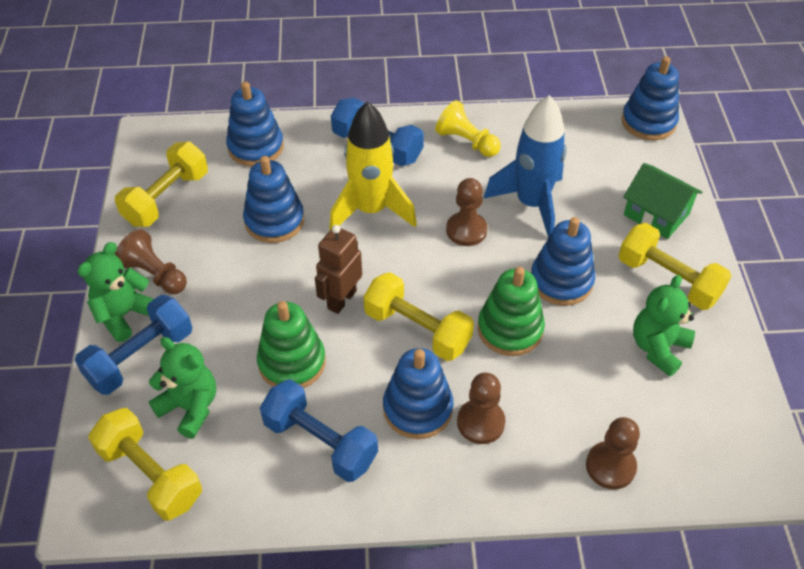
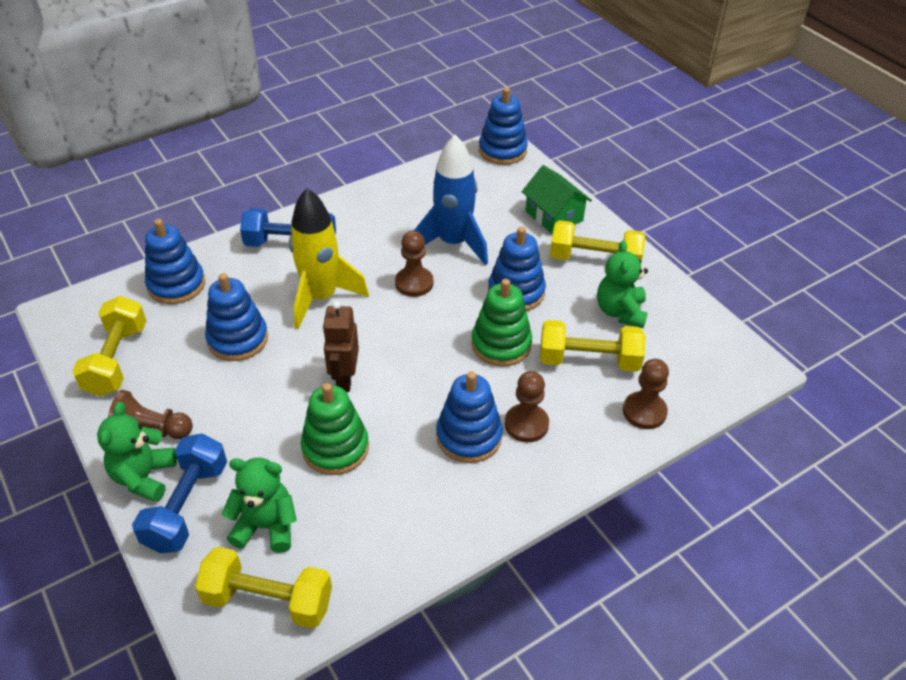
camera: 30 degrees left, 5 degrees down
blue dumbbell [260,379,378,482] -> none
yellow dumbbell [363,272,474,361] -> yellow dumbbell moved to [540,320,646,372]
yellow pawn [435,100,501,157] -> none
green house [623,163,703,239] -> green house turned 45 degrees clockwise [522,165,592,235]

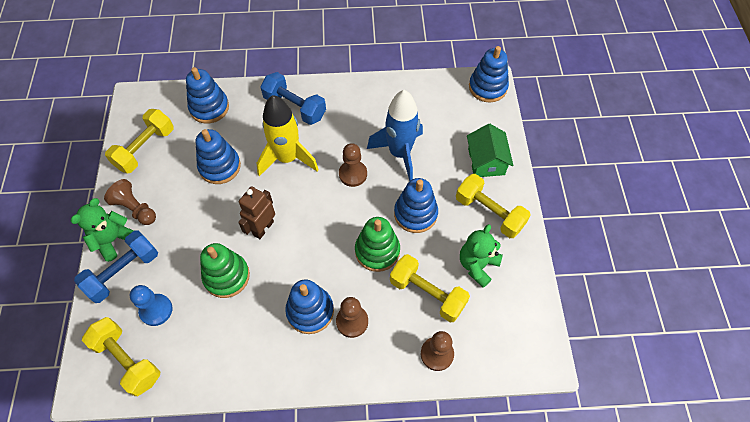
camera: 30 degrees right, 15 degrees up
green teddy bear [222,458,297,553] -> blue pawn [129,285,173,326]

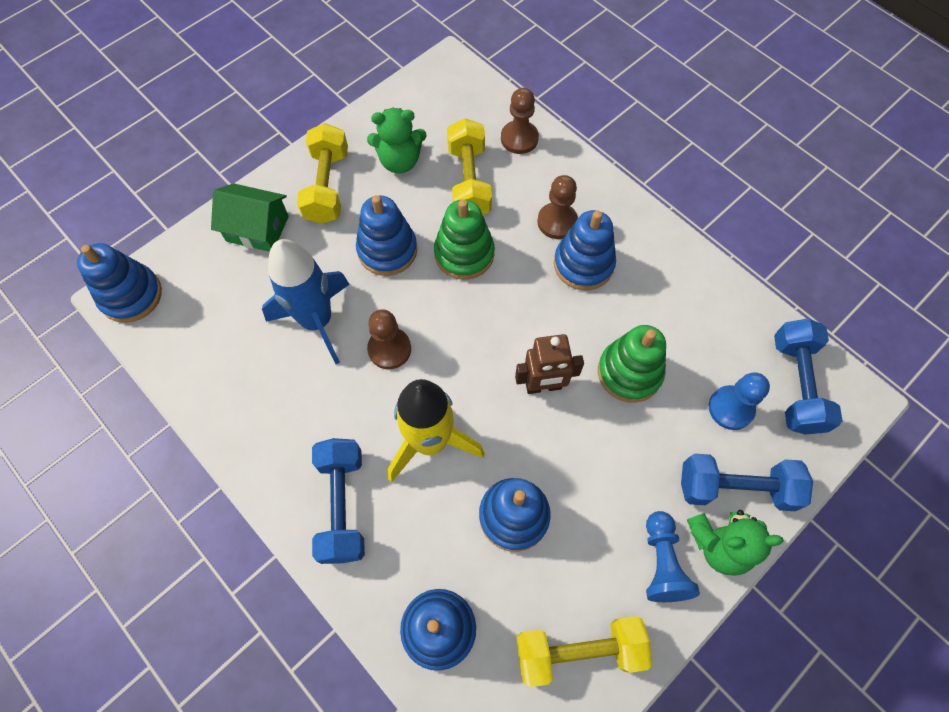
camera: 130 degrees left, 5 degrees up
yellow dumbbell [82,317,160,396] -> blue dumbbell [774,318,843,435]
brown pawn [104,179,156,225] -> blue pawn [646,511,700,602]
green house [467,123,514,177] -> green house turned 60 degrees clockwise [211,183,289,252]

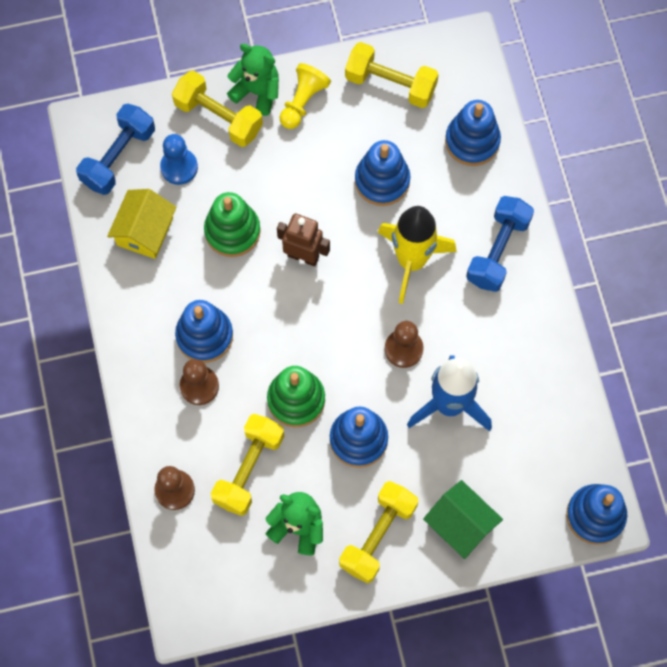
camera: 150 degrees left, 5 degrees up
blue pawn [646,511,700,602] -> yellow pawn [279,63,331,129]
blue dumbbell [681,454,813,511] -> yellow dumbbell [172,70,263,147]
none -> yellow house [107,189,177,259]

